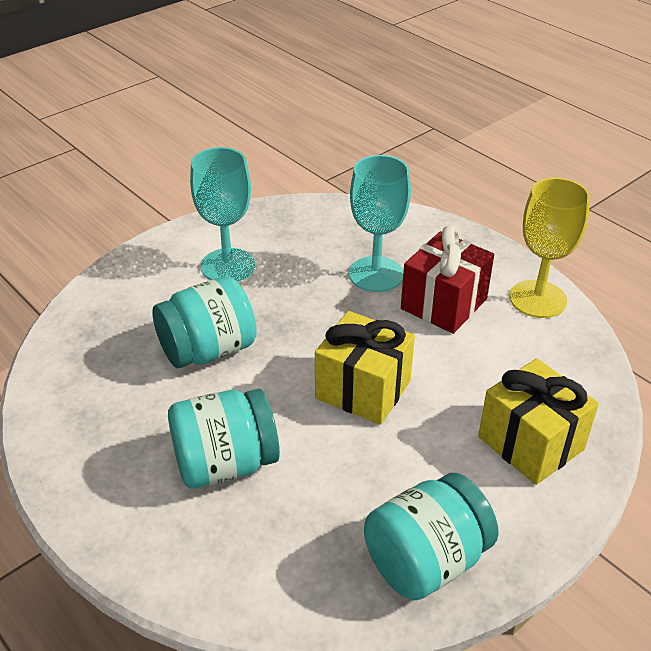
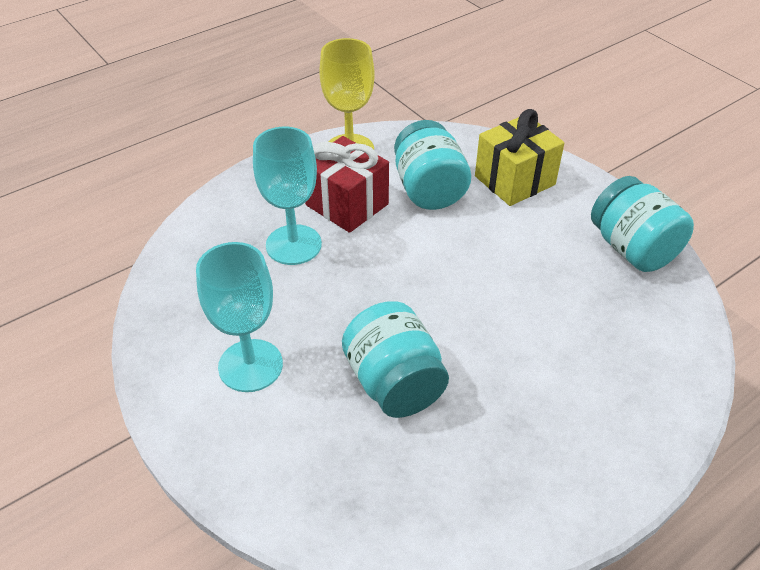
camera: 85 degrees left, 5 degrees up
turquoise jar [168,389,280,488] -> turquoise jar moved to [394,120,471,210]
yellow gift [315,311,415,425] -> none

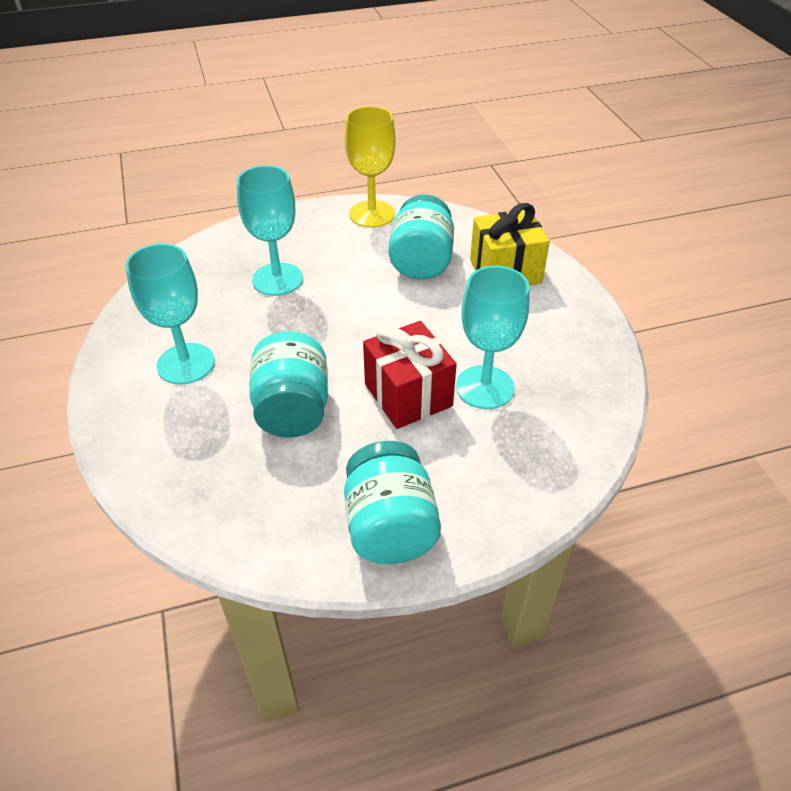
camera: 20 degrees right, 0 degrees up
red gift [305,136,389,233] -> red gift moved to [363,321,457,429]
turquoise jar [591,176,694,272] -> turquoise jar moved to [344,441,441,564]
none -> turquoise goblet [456,266,530,409]

